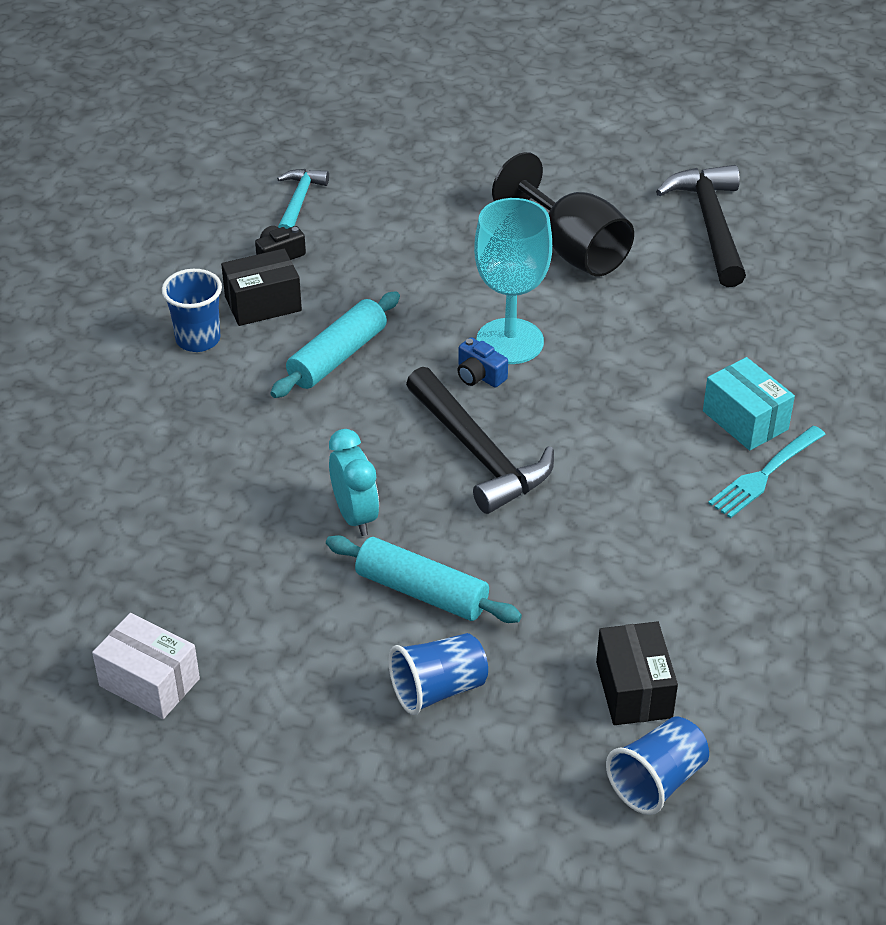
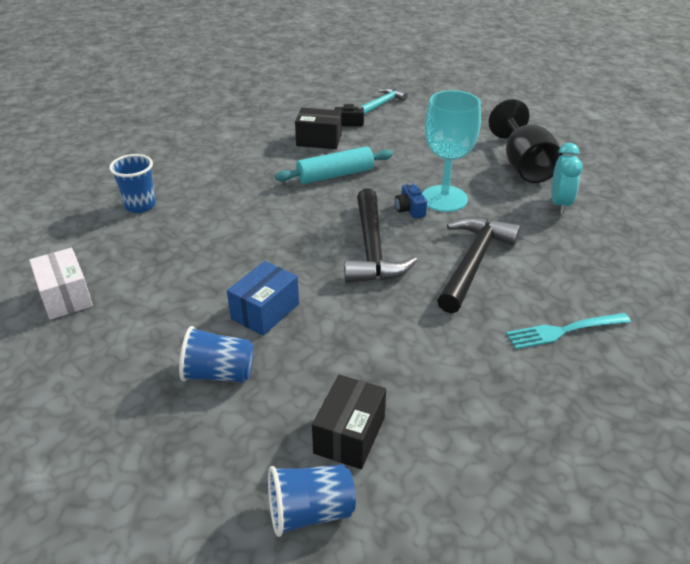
camera: 30 degrees right, 5 degrees down
blue cup [162,269,222,352] -> blue cup moved to [109,154,156,213]
turquoise rolling pin [326,535,522,623] -> blue box [227,261,299,336]
turquoise clock [329,429,379,536] -> turquoise clock moved to [551,143,583,214]
black hammer [656,165,746,287] -> black hammer moved to [437,217,520,313]
turquoise box [703,357,795,451] -> none

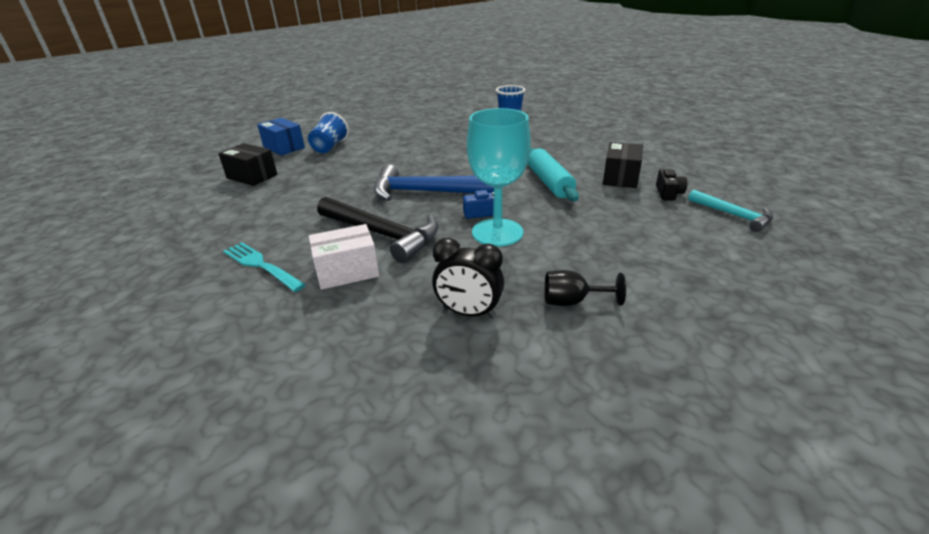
camera: 100 degrees right, 5 degrees down
white box [29,248,93,320] -> white box moved to [309,224,379,290]
blue box [227,261,299,336] -> blue box moved to [257,118,305,156]
blue cup [268,465,356,537] -> none
black hammer [344,188,417,283] -> blue hammer [374,165,494,201]
black goblet [488,99,563,183] -> black goblet [545,270,626,306], size x0.50
turquoise fork [506,313,631,349] -> turquoise fork turned 45 degrees counterclockwise [223,242,306,292]
turquoise clock [551,143,583,214] -> black clock [432,238,504,318]

